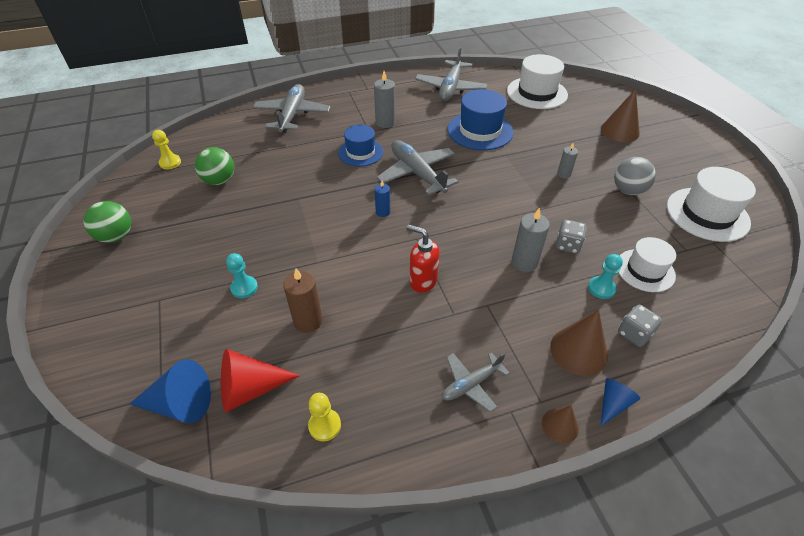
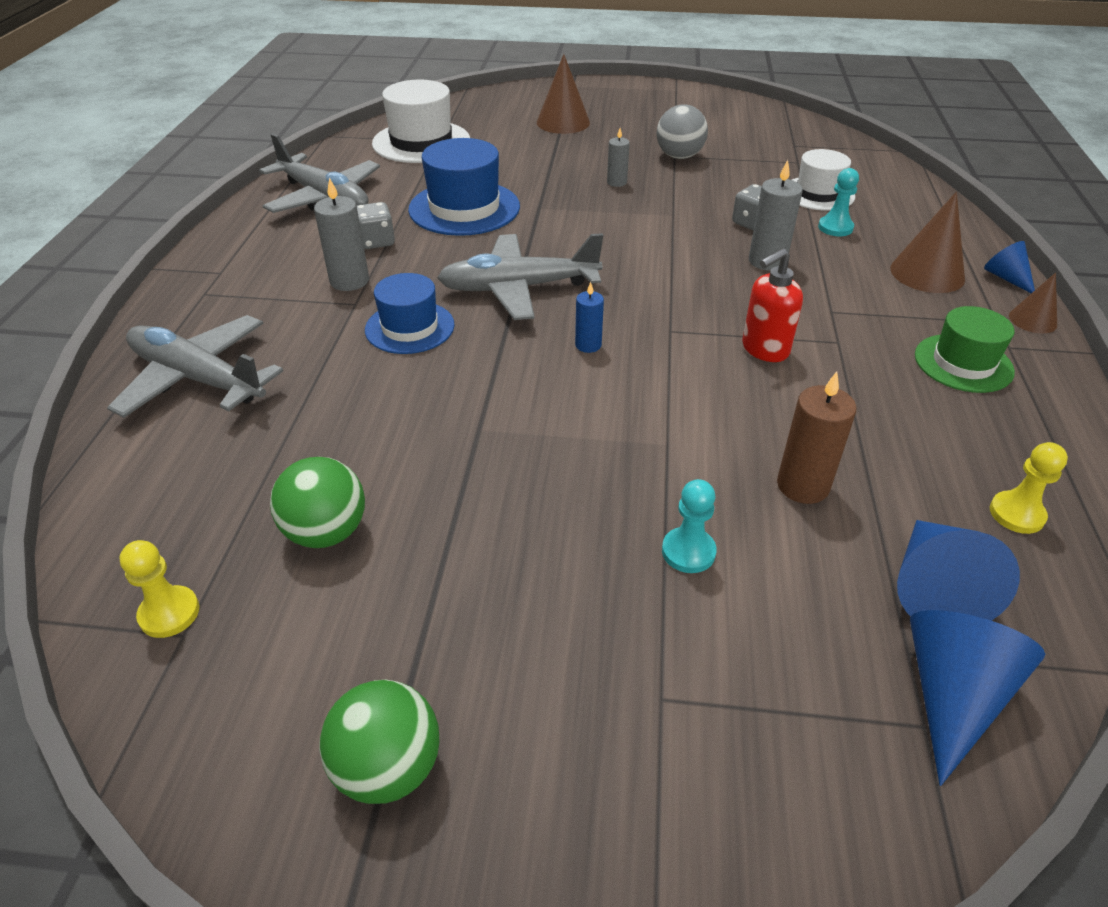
camera: 65 degrees left, 5 degrees down
red cone [221,349,300,412] -> blue cone [897,520,1020,621]
grey plane [442,352,510,412] -> green hat [915,306,1015,393]
grey dice [618,305,662,347] -> grey dice moved to [357,202,395,249]
white hat [667,167,756,242] -> none

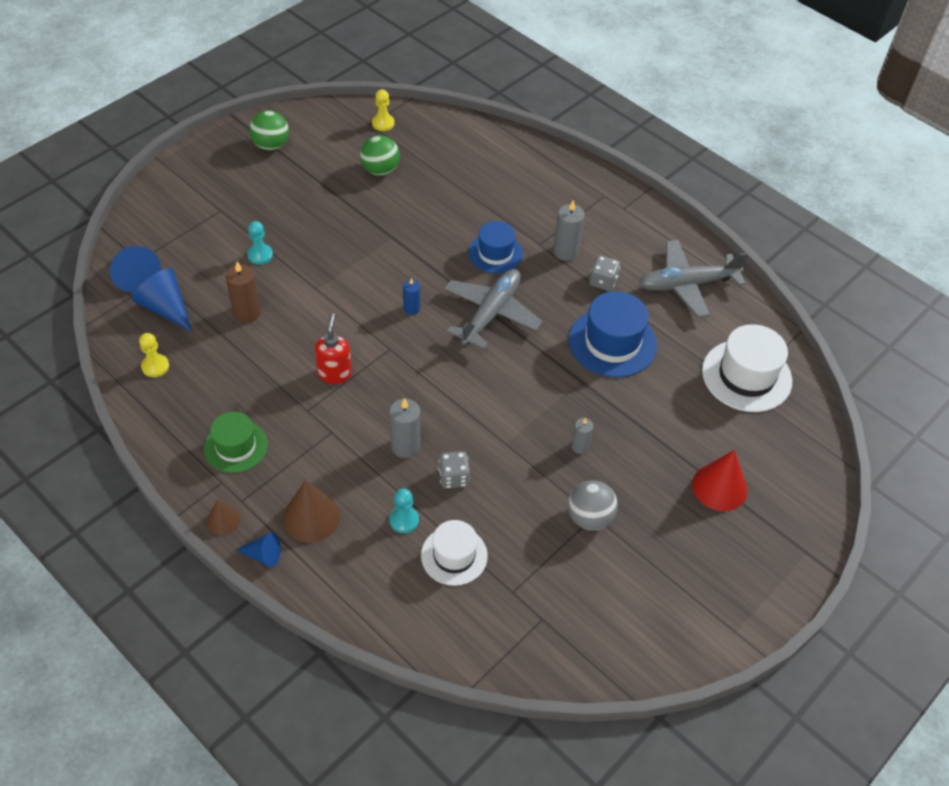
camera: 125 degrees right, 10 degrees up
grey plane [107,315,283,418] -> none
brown cone [537,54,590,134] -> red cone [692,450,747,511]

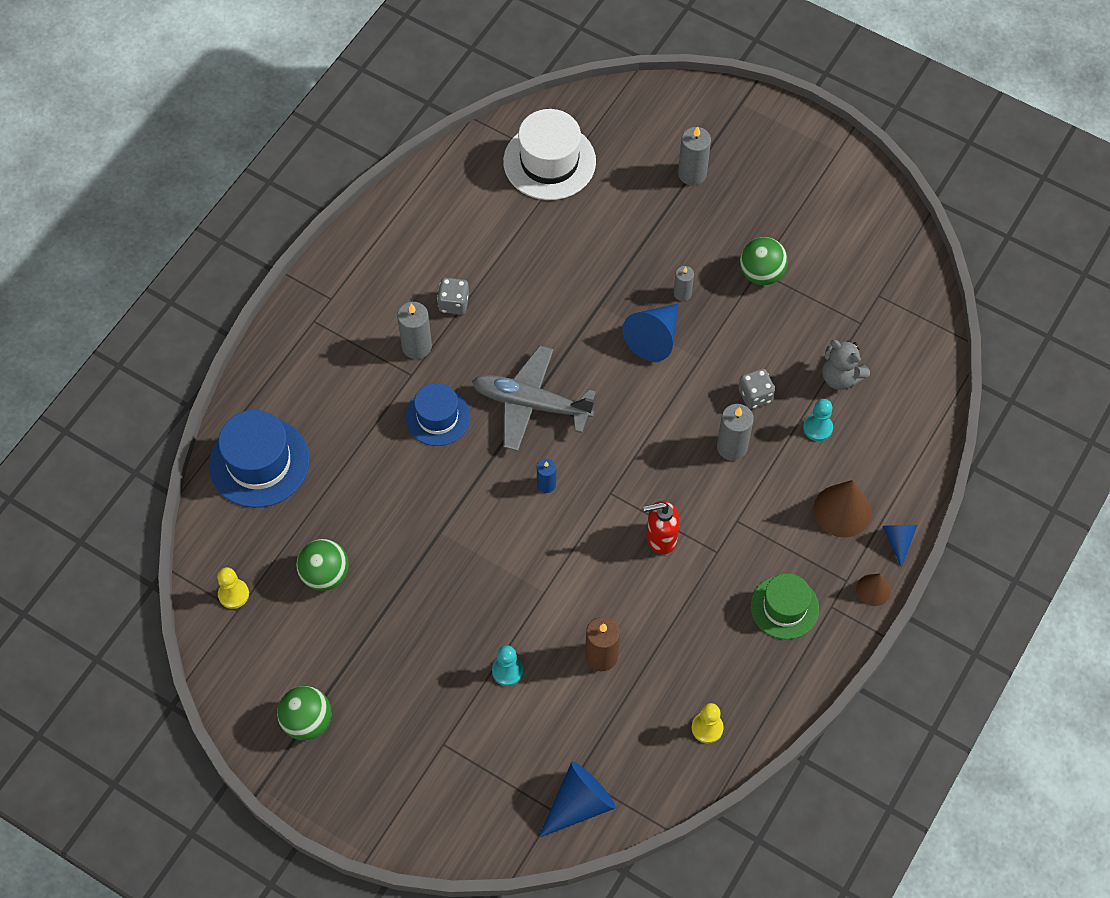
camera: 100 degrees left, 10 degrees up
blue cone [132,268,192,332] -> blue cone moved to [623,304,679,362]
white hat [421,520,488,586] -> grey teddy bear [822,340,870,390]
grey ball [568,480,618,530] -> green ball [740,237,788,285]
blue hat [569,291,657,377] -> blue hat moved to [209,410,310,508]
grey plane [639,240,748,318] -> none
red cone [692,450,747,511] -> grey candle [678,126,711,185]

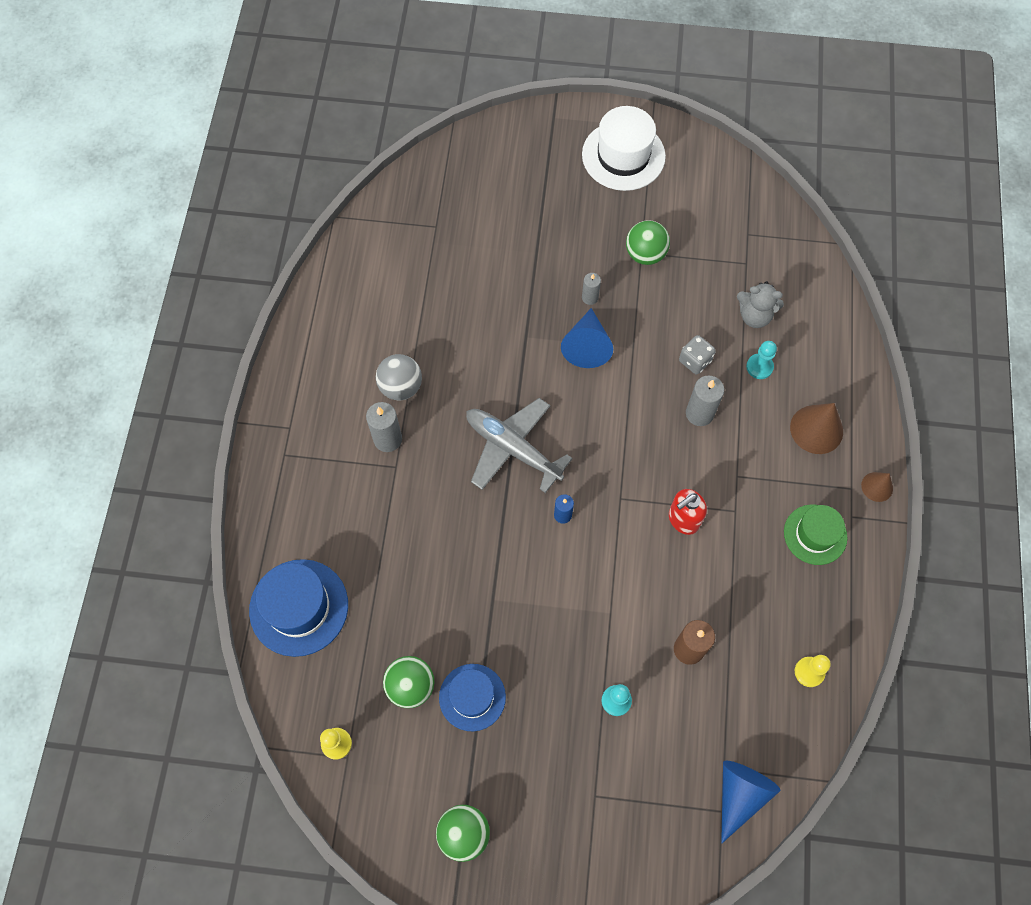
camera: 25 degrees left, 5 degrees up
blue hat [405,383,471,446] -> blue hat moved to [439,664,506,731]
grey dice [437,278,469,315] -> grey ball [376,354,422,400]
grey plane [472,345,596,451] -> grey plane turned 45 degrees clockwise [466,398,573,493]
white hat [503,109,596,200] -> white hat moved to [582,106,666,191]
grey candle [678,126,711,185] -> none
blue cone [883,525,917,568] -> none

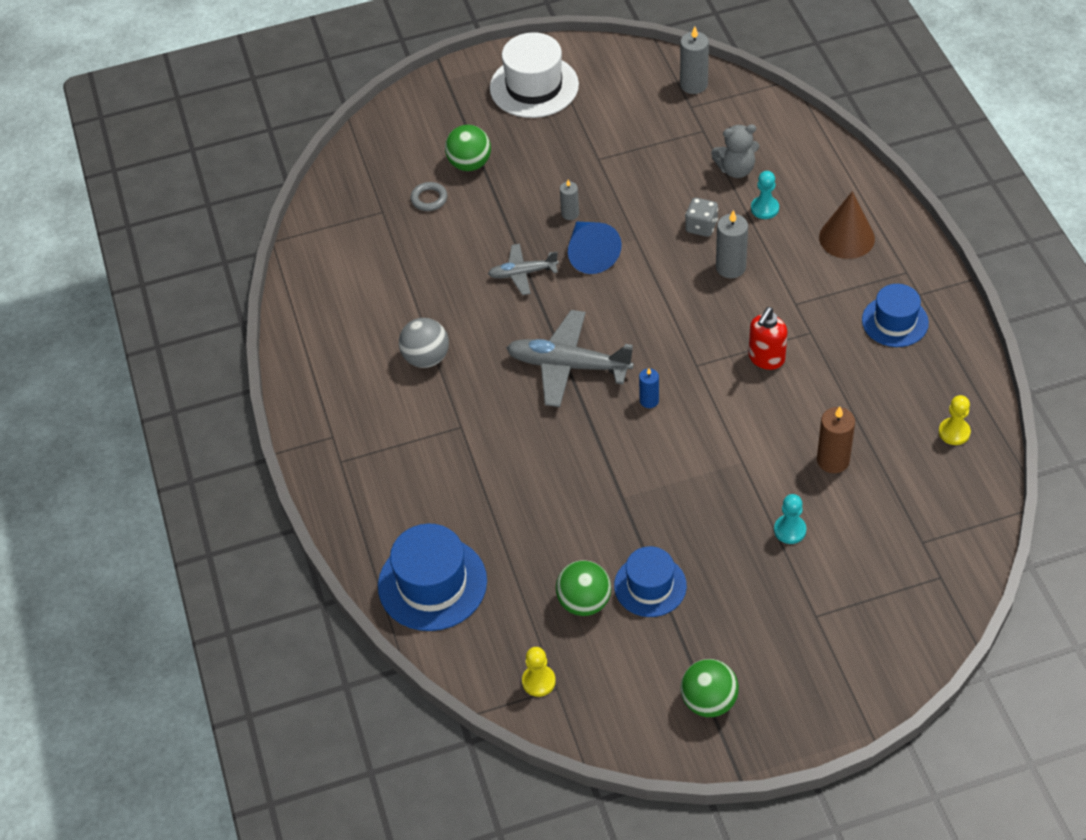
camera: 20 degrees left, 15 degrees down
grey candle [366,402,402,452] -> grey candle moved to [680,26,709,94]
green ball [626,220,670,265] -> green ball moved to [445,125,491,171]
blue cone [721,761,781,843] -> none
green hat [784,504,847,565] -> blue hat [862,284,929,347]
brown cone [861,472,893,502] -> none
none -> grey ring [410,182,447,211]
none -> grey plane [488,244,559,295]

